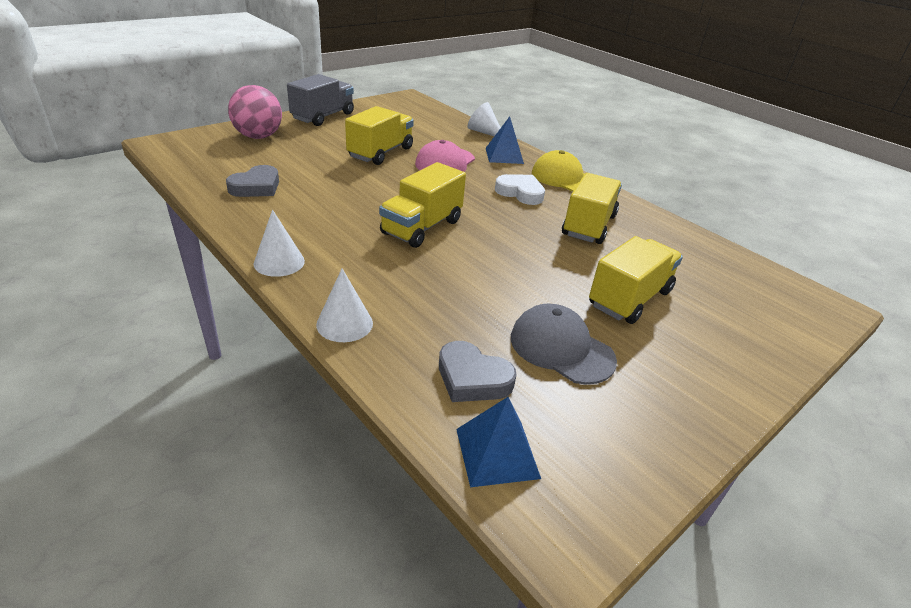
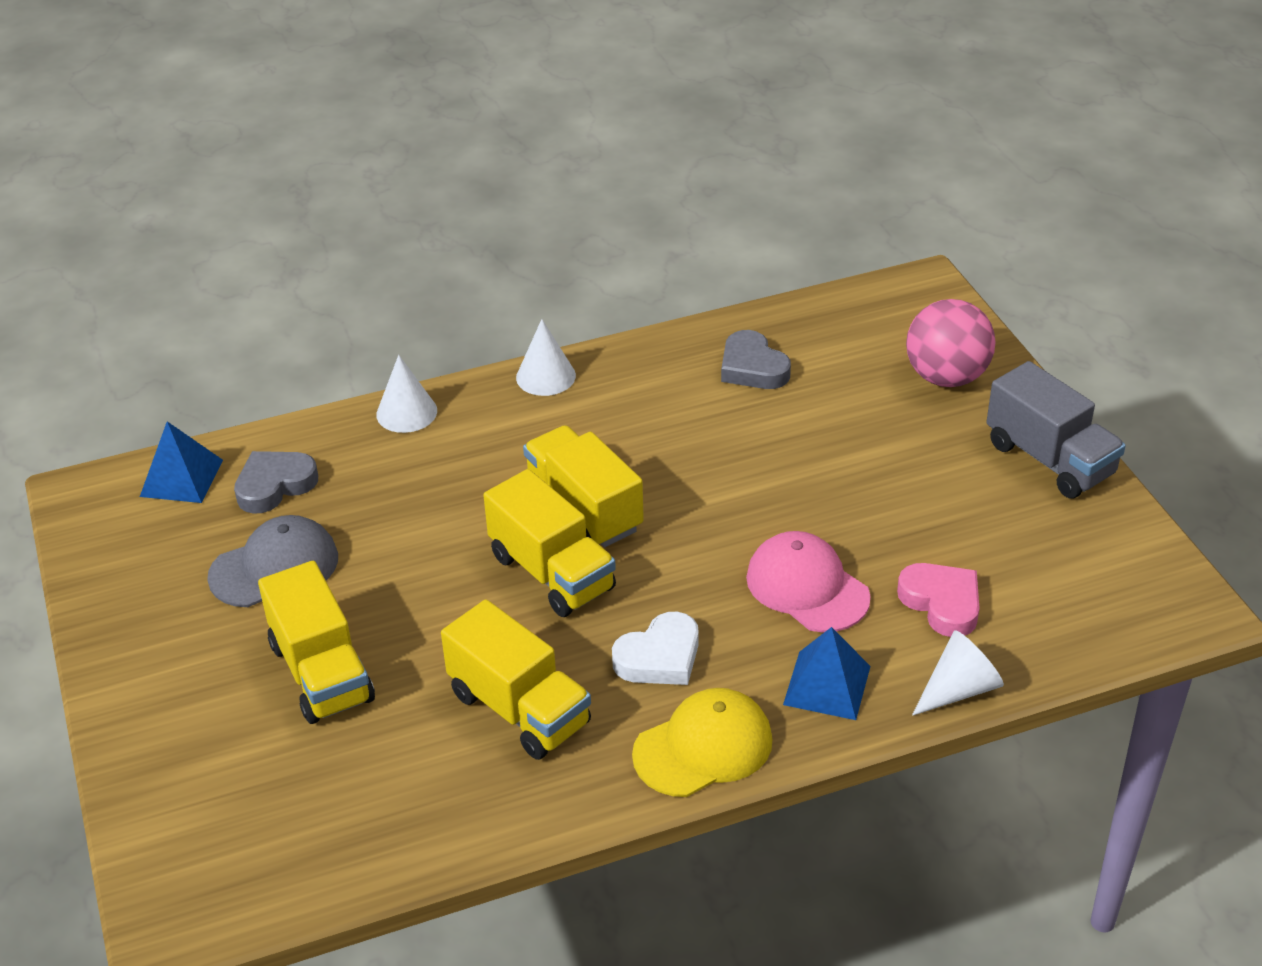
camera: 115 degrees right, 5 degrees up
yellow truck [345,106,414,165] -> yellow truck moved to [483,469,616,617]
none -> pink heart [897,563,980,637]

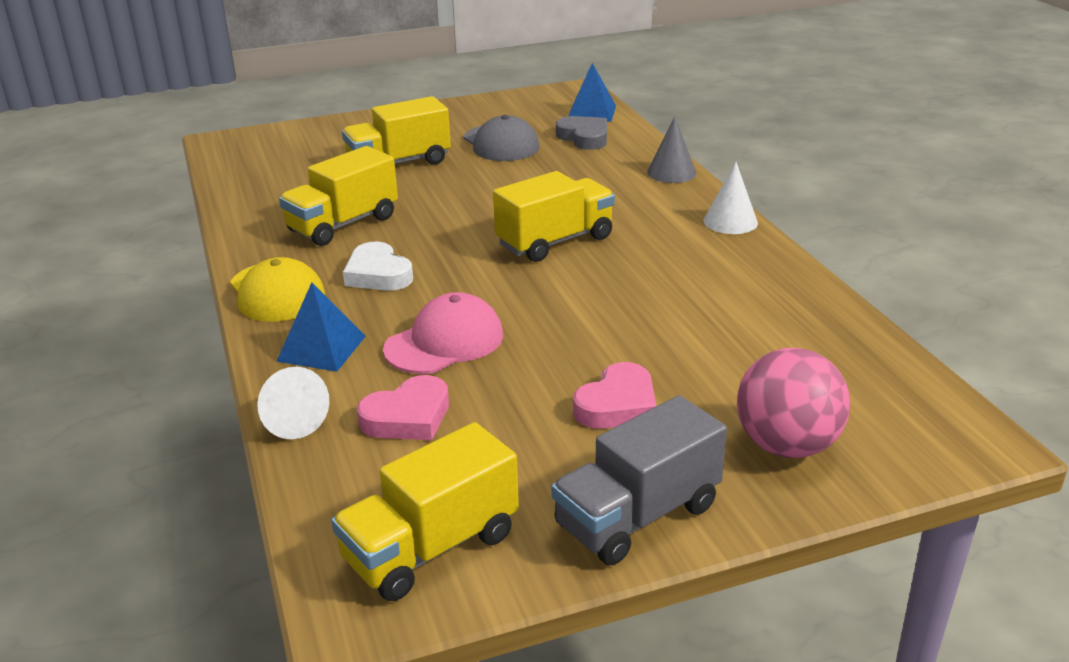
camera: 90 degrees right, 10 degrees down
white cone [376,355,437,433] -> grey cone [647,116,696,183]
yellow truck [483,469,616,617] -> yellow truck moved to [331,422,519,601]
grey heart [721,330,791,389] -> none
none -> pink heart [573,362,656,429]

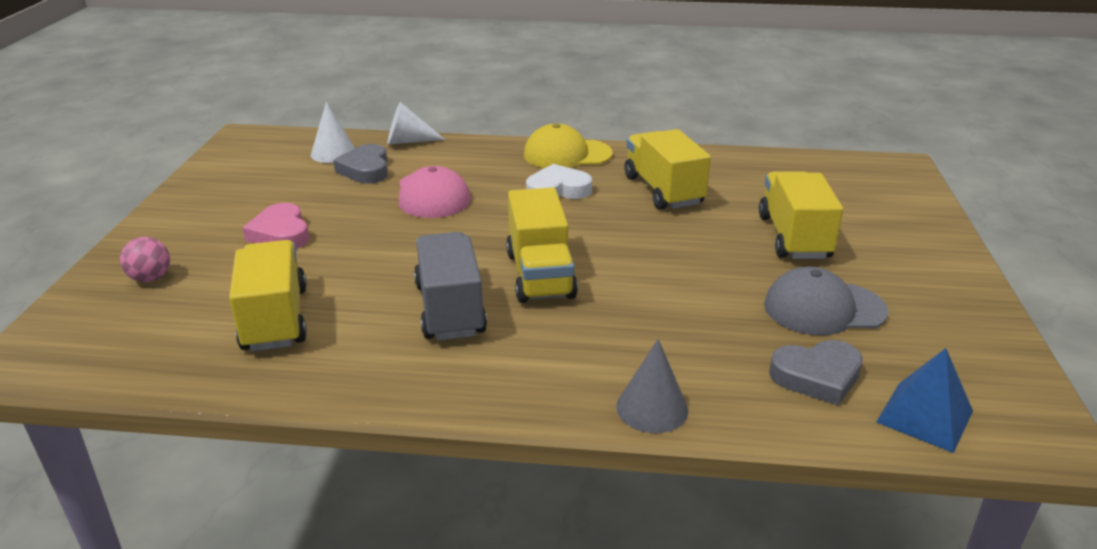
camera: 115 degrees right, 0 degrees up
blue pyramid [276,282,366,372] -> none
yellow truck [331,422,519,601] -> yellow truck moved to [229,240,307,351]
pink heart [357,375,449,440] -> grey heart [333,144,388,184]
grey truck [551,395,727,565] -> grey truck moved to [414,232,487,340]
white cone [704,162,758,234] -> white cone moved to [311,102,355,163]
pink ball [737,348,850,458] -> pink ball [120,237,170,282], size x0.54

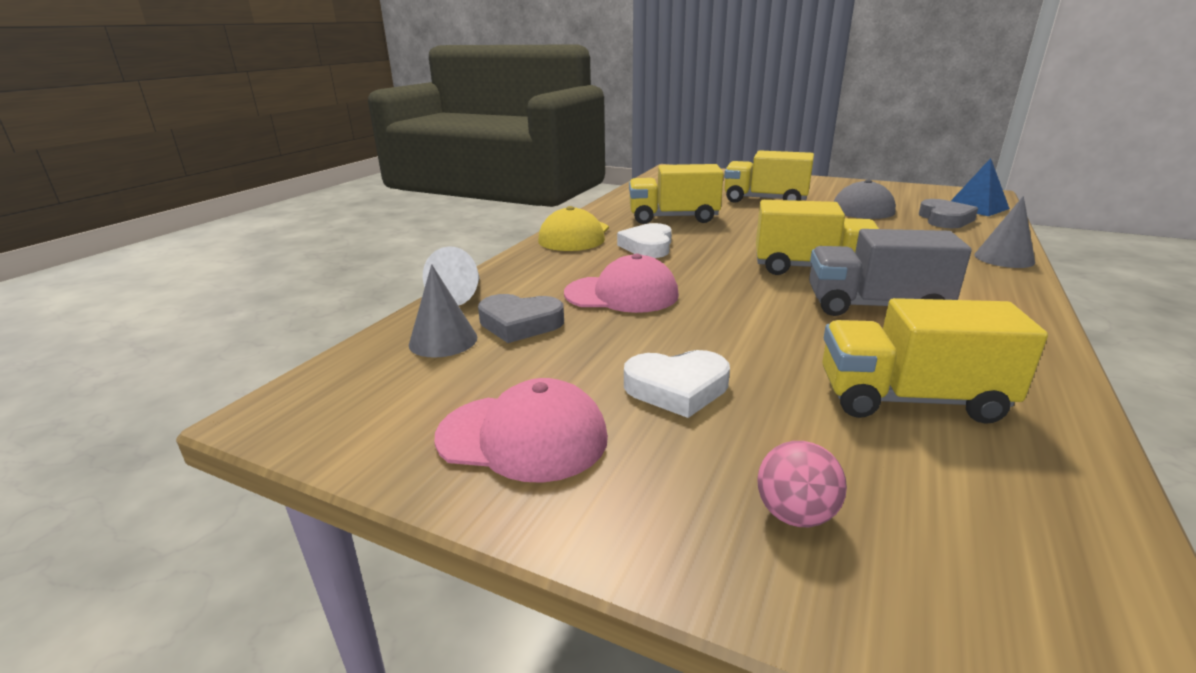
camera: 70 degrees left, 5 degrees down
pink heart [243,203,309,249] -> white heart [624,350,730,418]
white cone [311,102,355,163] -> grey cone [409,264,477,358]
none -> pink cap [435,378,608,483]

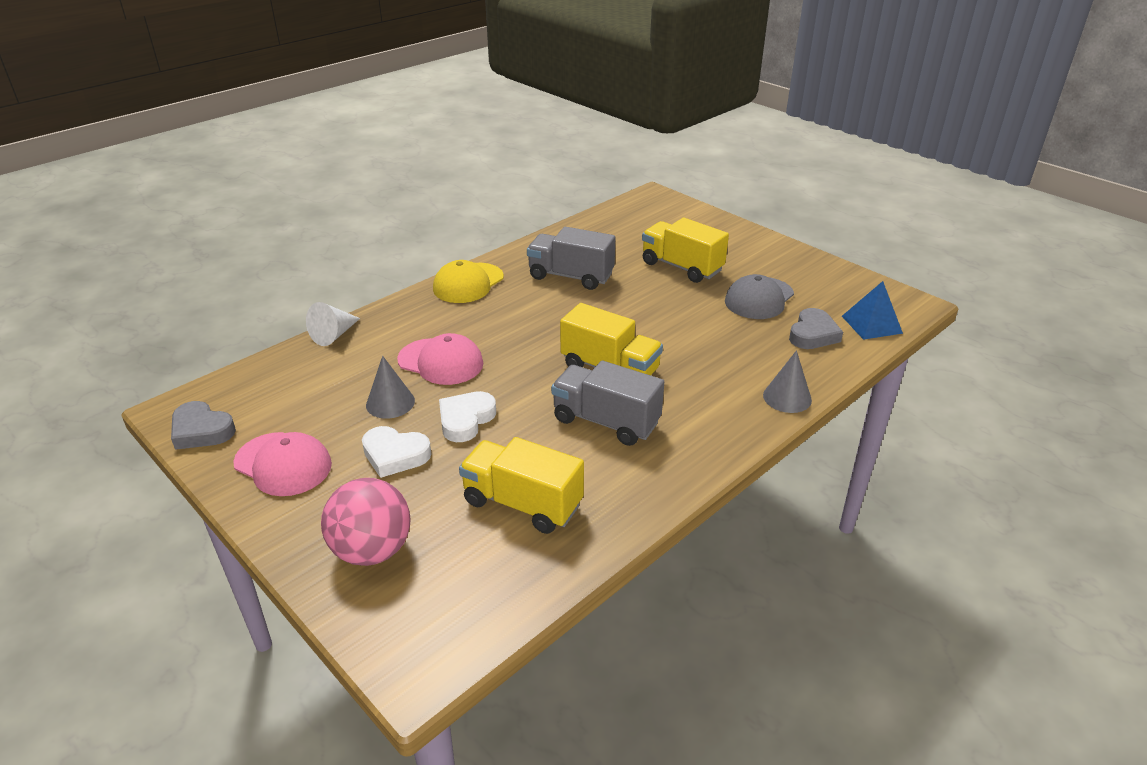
camera: 20 degrees right, 10 degrees up
grey cone [409,264,477,358] -> grey cone moved to [366,356,415,419]
grey heart [478,294,564,343] -> grey heart moved to [171,401,236,450]
white heart [617,223,672,258] -> white heart moved to [439,391,496,442]
yellow truck [629,164,724,224] -> grey truck [527,227,616,290]
pink ball [757,441,847,527] -> pink ball [321,478,411,566], size x1.86

